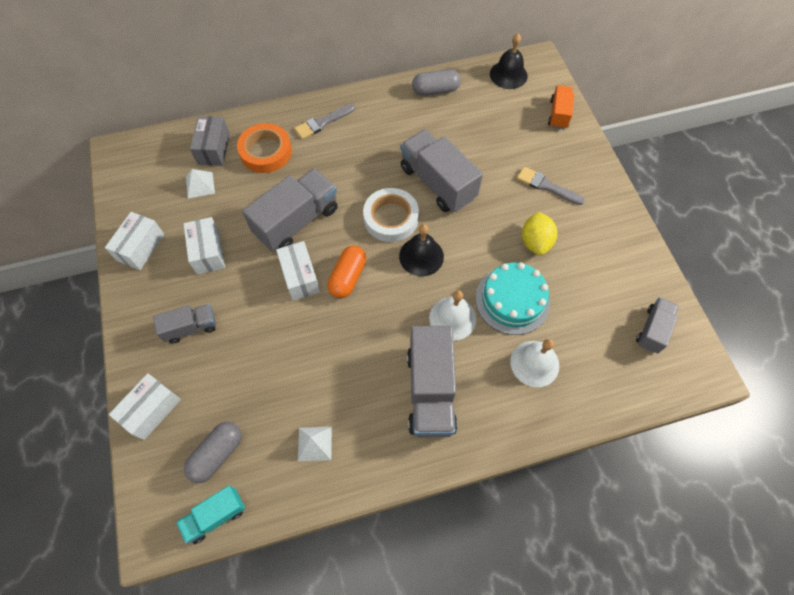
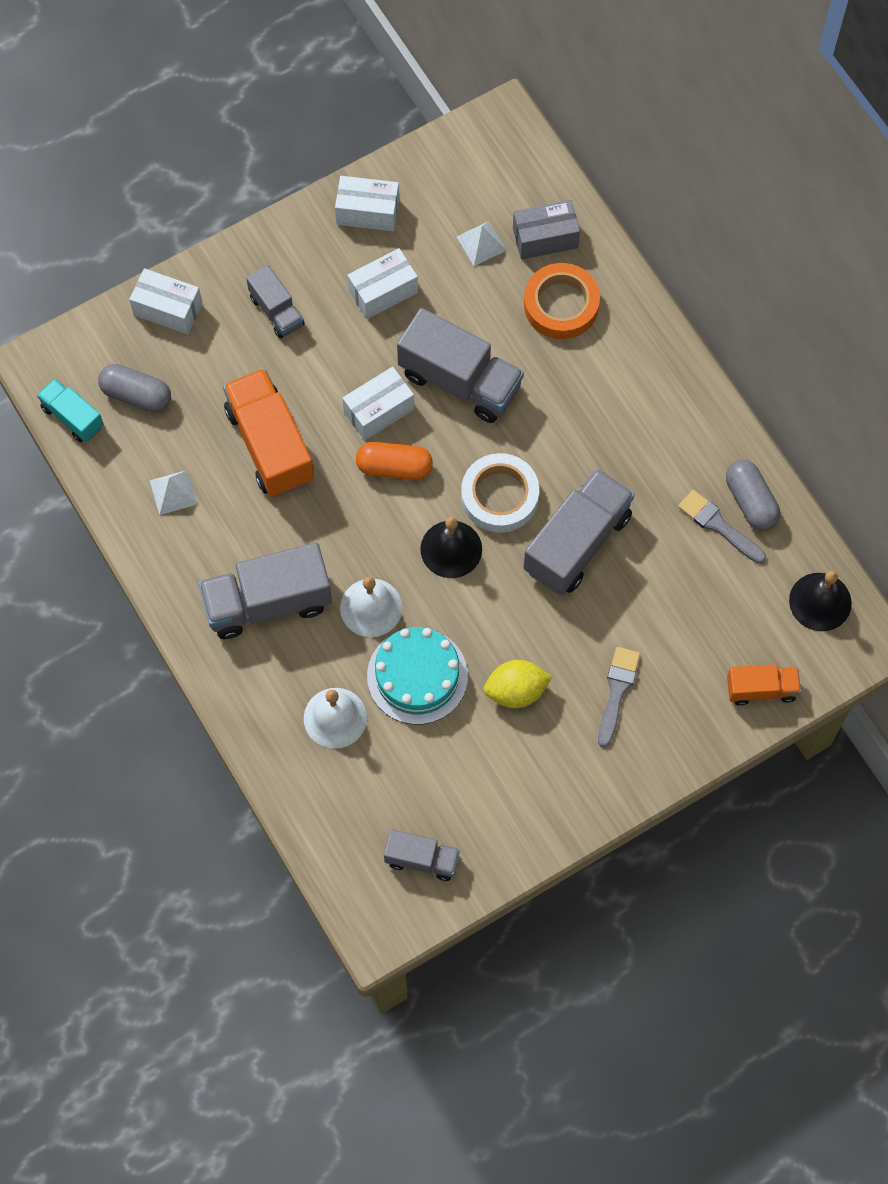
camera: 75 degrees right, 5 degrees up
grey brush [294,104,355,139] -> grey brush moved to [678,490,766,564]
none -> orange truck [223,368,314,497]

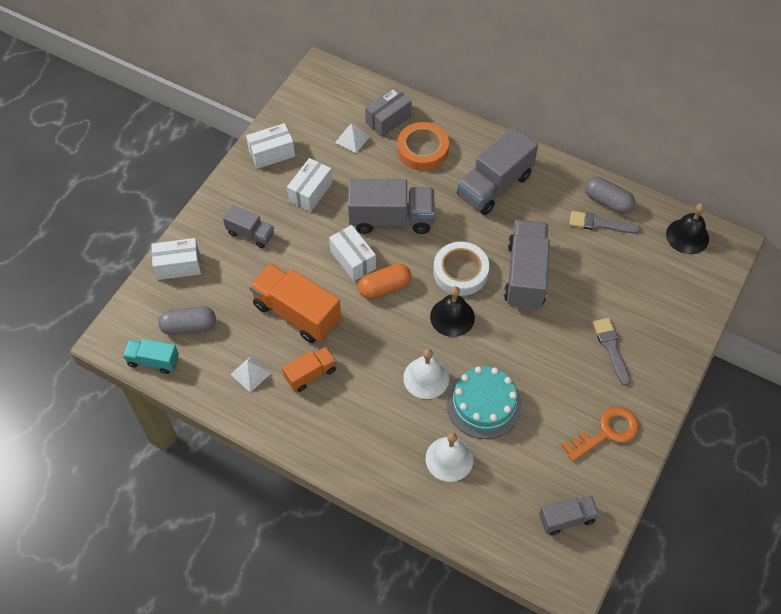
camera: 30 degrees left, 10 degrees down
grey truck [199,543,332,639] -> grey truck moved to [457,127,538,215]
white box [342,367,414,441] -> white box turned 60 degrees counterclockwise [329,225,376,281]
yellow lemon [483,660,552,708] -> none
orange truck [727,664,801,706] -> orange truck moved to [282,347,336,392]
none -> orange key [561,406,639,462]

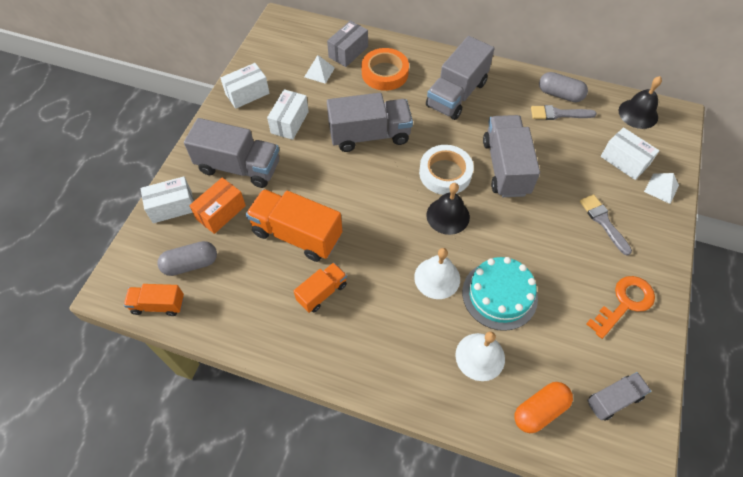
camera: 10 degrees left, 0 degrees up
turquoise truck [123,339,179,374] -> orange truck [124,284,184,316]
grey truck [223,205,274,248] -> grey truck [184,118,279,188], size x1.80
white pyramid [230,355,271,392] -> white pyramid moved to [644,173,679,204]
white box [329,225,376,281] -> white box moved to [601,127,659,180]
orange capsule [358,264,411,299] -> orange capsule moved to [514,382,573,433]
none -> orange box [189,178,246,234]

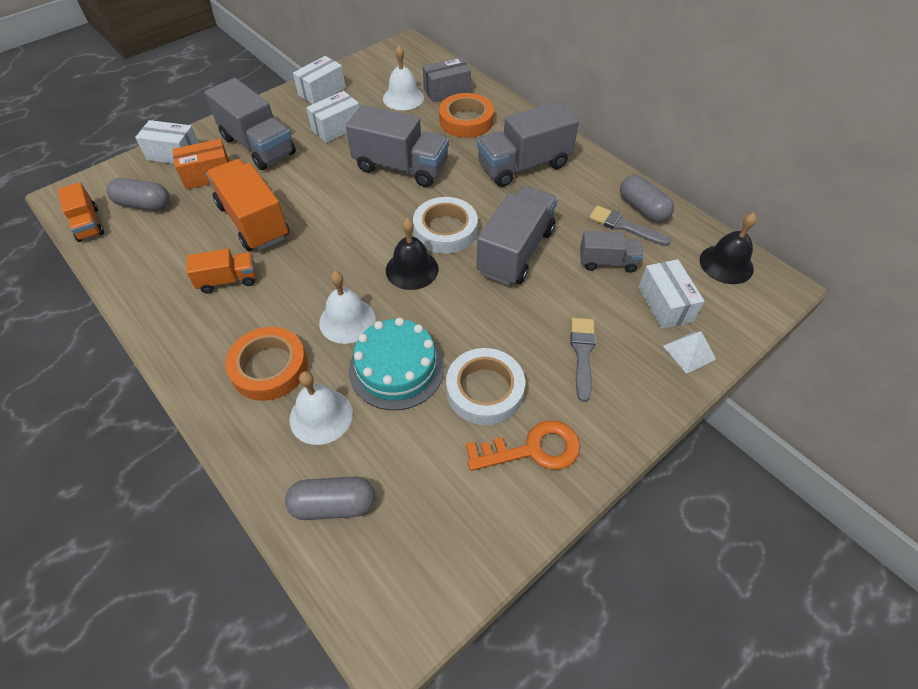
camera: 30 degrees right, 5 degrees down
orange truck [124,284,184,316] -> orange truck turned 150 degrees counterclockwise [58,182,104,242]
white box [221,63,270,109] -> white box turned 45 degrees counterclockwise [293,56,346,104]
white pyramid [304,55,335,84] -> white bell [383,45,424,110]
orange capsule [514,382,573,433] -> grey capsule [285,477,375,520]
grey truck [587,372,651,421] -> grey truck moved to [580,231,643,273]
none -> orange tape [225,327,308,401]
none -> white tape [446,348,525,425]

